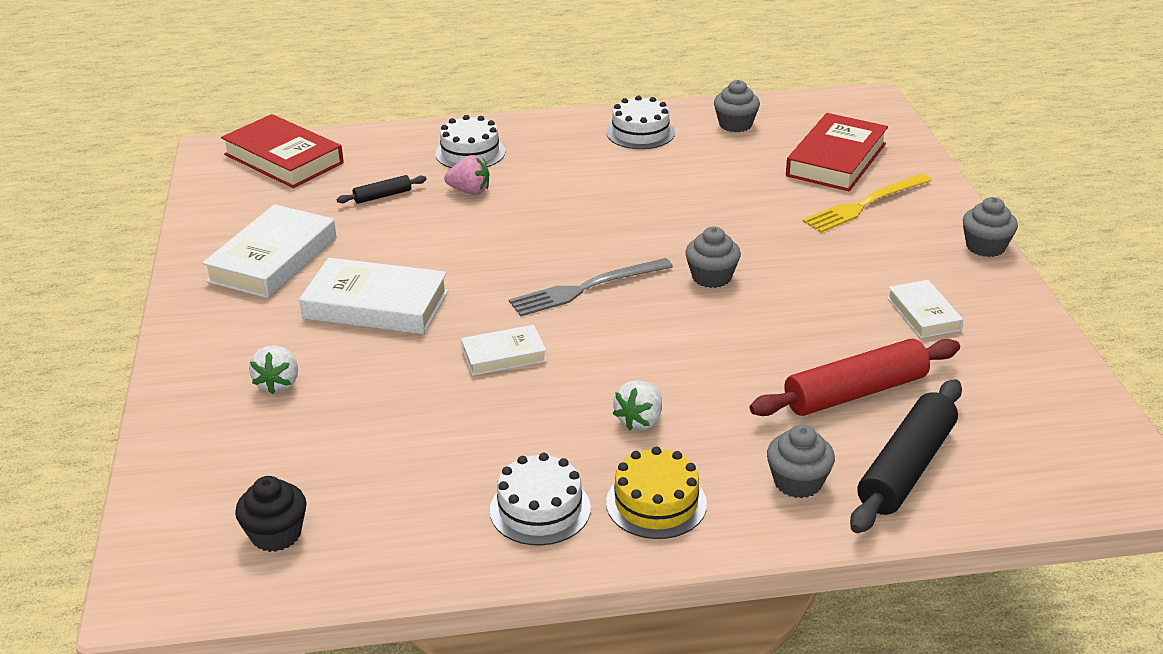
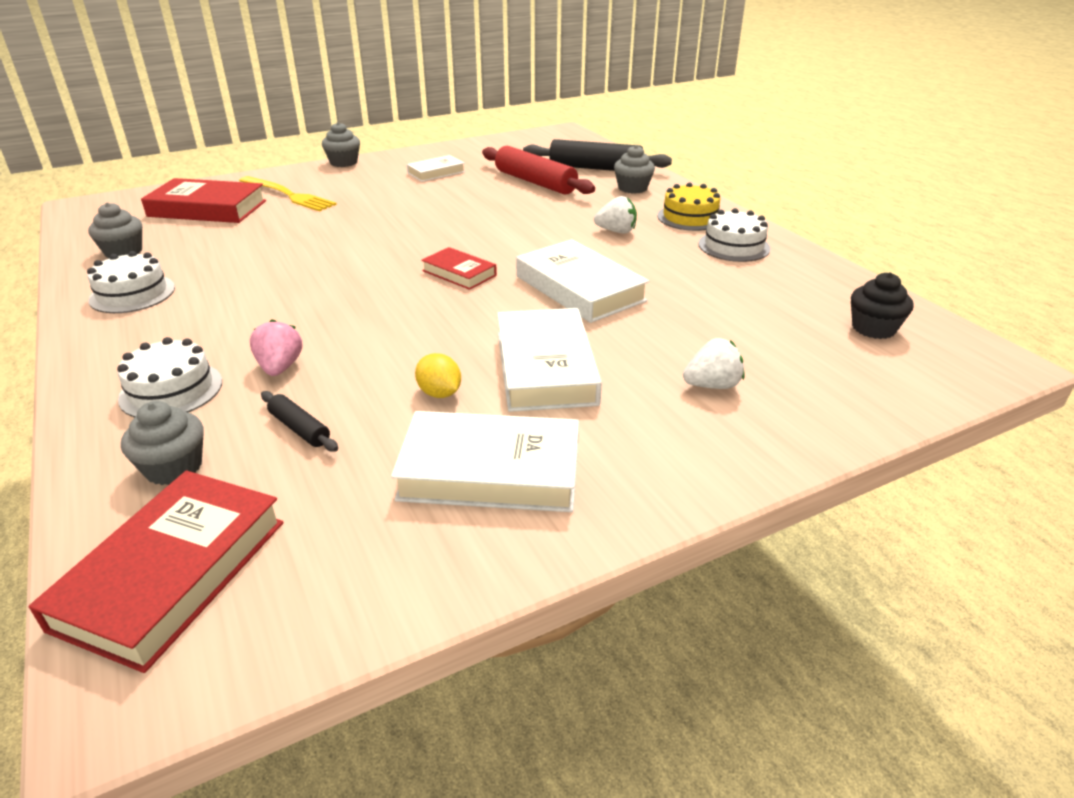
camera: 110 degrees left, 0 degrees up
white book [461,325,547,376] -> white book [516,239,649,323], size x1.76
grey fork [509,258,673,317] -> red book [421,247,497,290]
grey cupcake [685,227,741,288] -> grey cupcake moved to [121,401,204,485]
none -> yellow lemon [415,353,461,398]

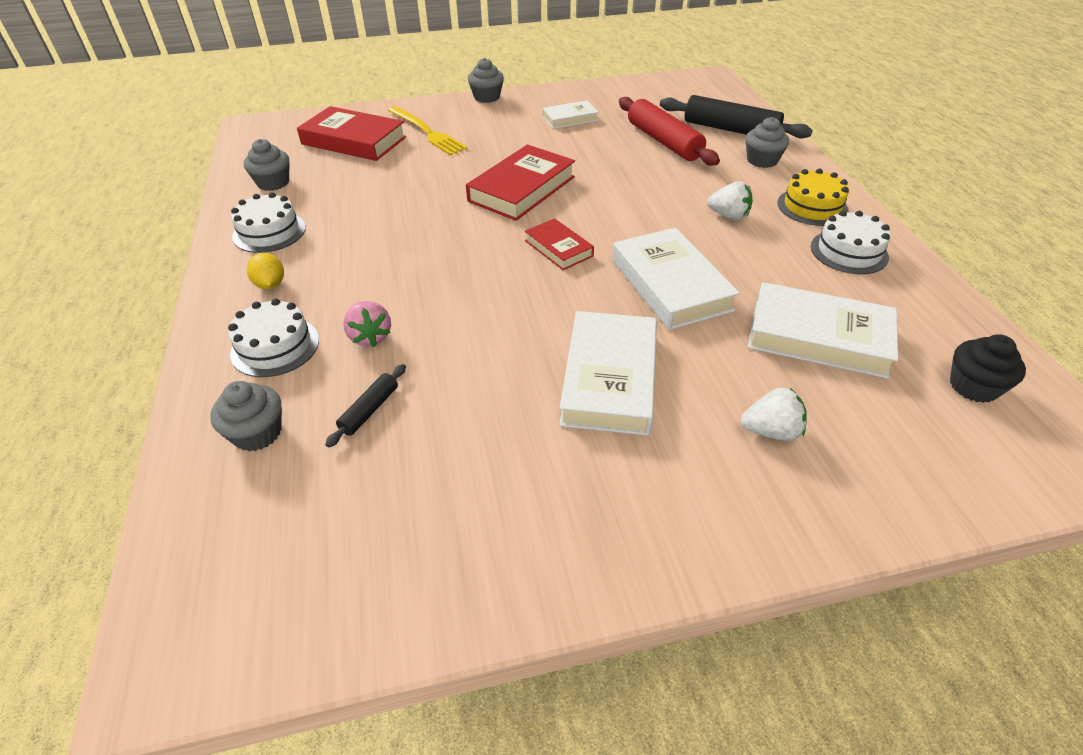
camera: 15 degrees right, 10 degrees up
red book [29,471,284,673] -> red book moved to [466,145,575,221]
pink strawberry [250,319,302,376] -> pink strawberry turned 150 degrees clockwise [343,301,391,347]
black rolling pin [261,391,338,452] -> black rolling pin turned 60 degrees clockwise [325,364,406,448]
white book [391,411,579,512] -> white book moved to [748,282,898,379]
yellow lemon [415,353,461,398] -> yellow lemon moved to [247,253,284,290]

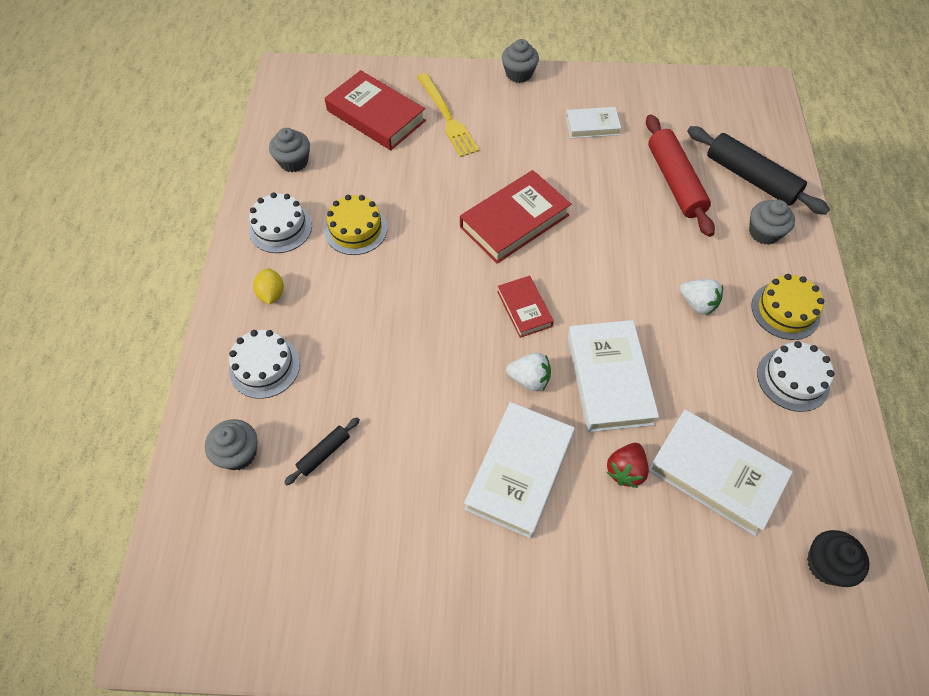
camera: 15 degrees right, 15 degrees up
pink strawberry [343,301,391,347] -> none
white strawberry [741,388,807,441] -> white strawberry moved to [506,353,551,391]
none -> yellow cake [324,195,387,255]
none -> red strawberry [606,443,649,488]

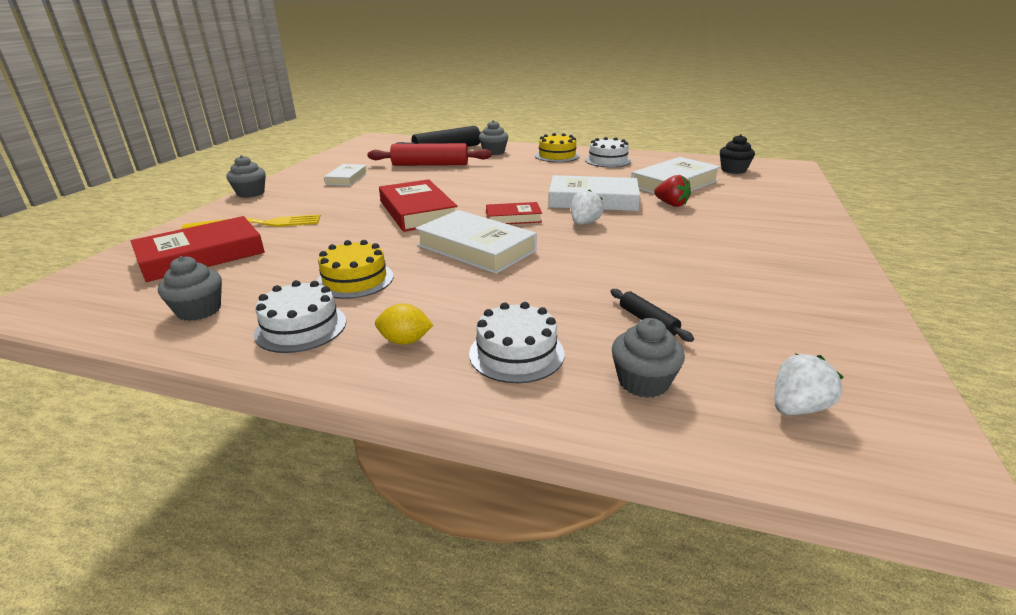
camera: 75 degrees left, 30 degrees down
white book [464,402,575,539] -> white book moved to [415,210,537,274]
white strawberry [680,279,723,315] -> white strawberry moved to [774,354,844,415]

